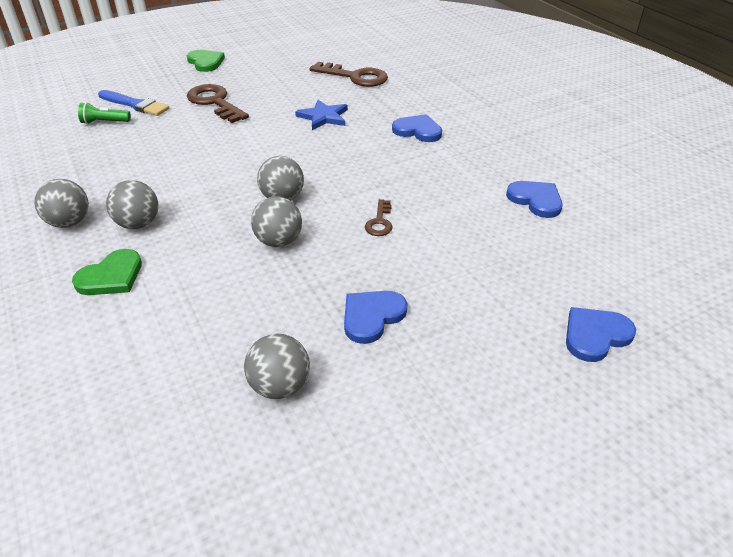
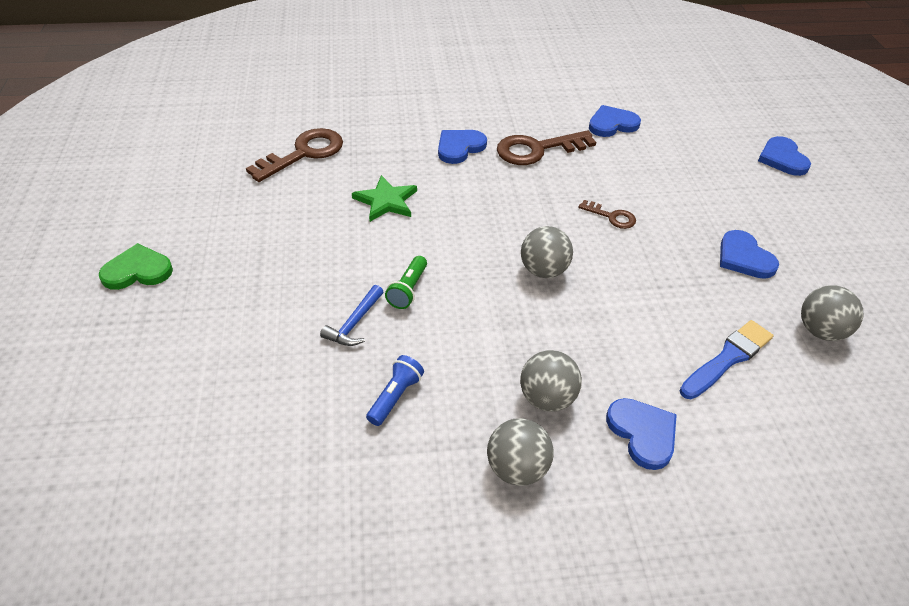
camera: 70 degrees left, 5 degrees up
green heart [72,249,142,295] -> blue heart [606,398,677,470]
green flashlight [78,102,131,124] -> green flashlight moved to [385,256,427,309]
blue brush [98,90,169,116] -> blue brush moved to [679,320,773,399]
brown key [187,84,249,123] -> brown key moved to [497,130,596,165]
grey ball [251,196,302,247] -> none
blue star [295,100,348,130] -> green star [352,175,417,222]
none -> blue hammer [320,285,383,346]
none -> blue flashlight [366,355,424,426]

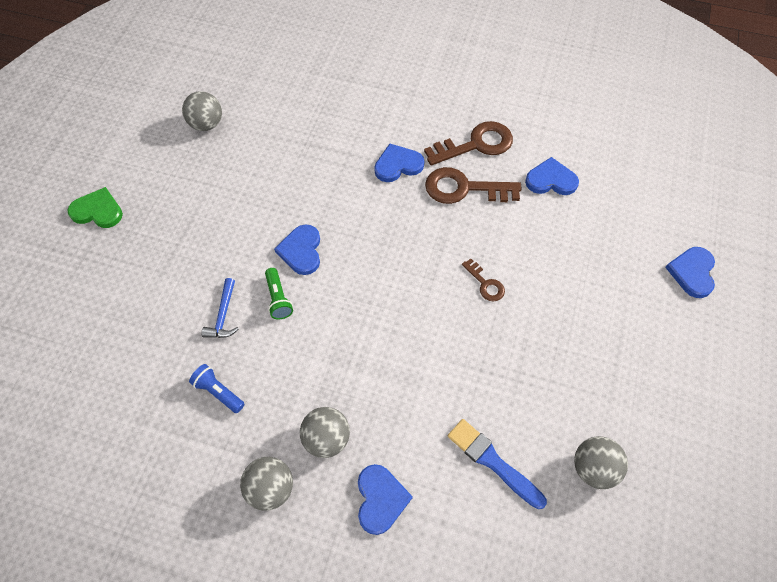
camera: 25 degrees right, 15 degrees up
brown key [246,128,343,182] -> brown key moved to [424,121,513,165]
blue hammer [320,285,383,346] -> blue hammer turned 45 degrees counterclockwise [202,278,239,338]
green star [352,175,417,222] -> none
blue flashlight [366,355,424,426] -> blue flashlight turned 105 degrees counterclockwise [189,364,245,413]
green flashlight [385,256,427,309] -> green flashlight turned 60 degrees counterclockwise [265,268,293,320]
grey ball [521,226,573,278] -> grey ball moved to [182,91,222,131]
blue brush [679,320,773,399] -> blue brush turned 120 degrees counterclockwise [448,419,547,509]
blue heart [720,230,779,279] -> blue heart moved to [274,224,320,275]

